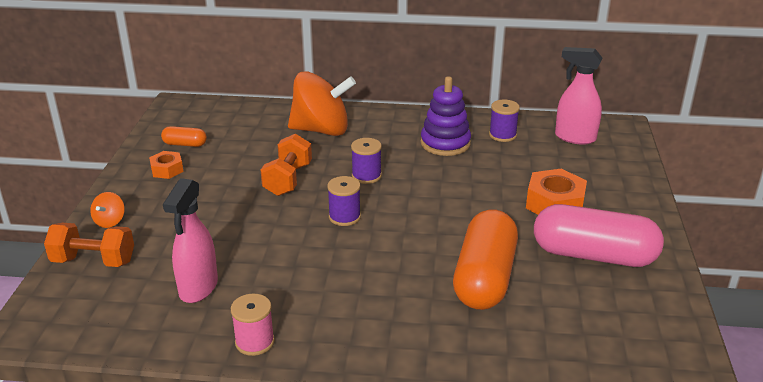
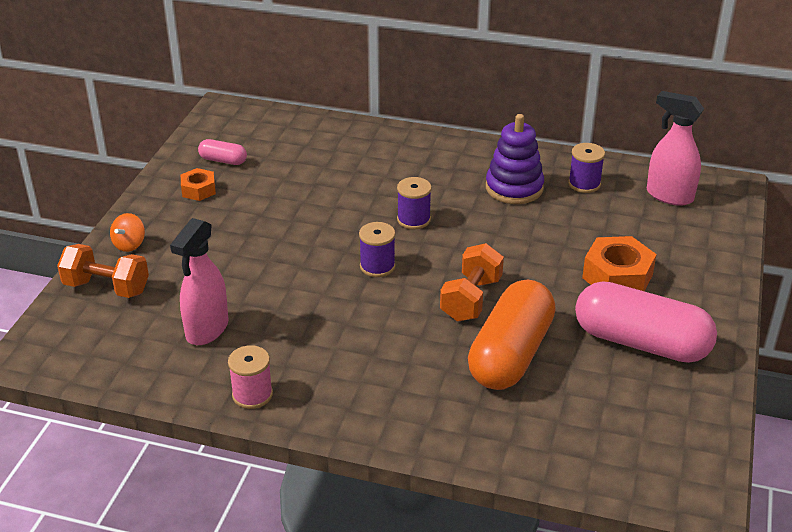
camera: 10 degrees right, 5 degrees up
orange capsule [161,126,207,147] -> pink capsule [198,139,247,165]
orange dumbbell [261,134,312,196] -> orange dumbbell moved to [440,243,504,321]
orange spinning top [288,71,356,136] -> none

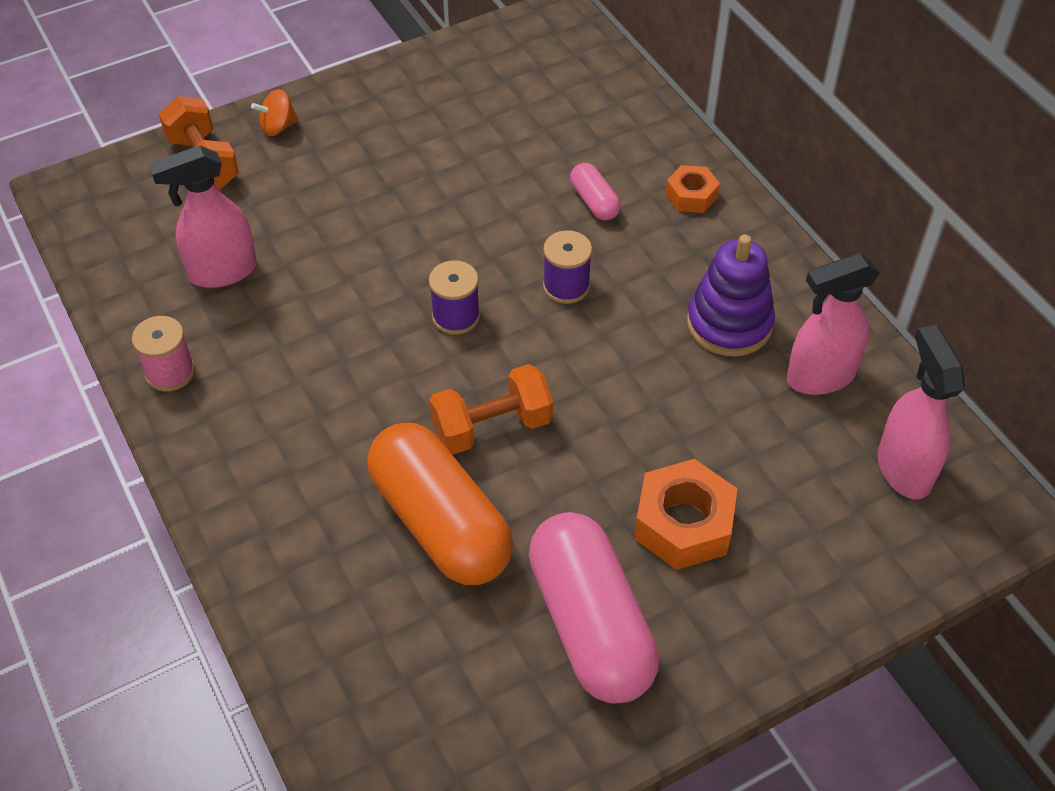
camera: 45 degrees right, 15 degrees up
orange nut [181,168,216,201] -> orange nut moved to [666,165,720,213]
pink capsule [198,139,247,165] -> pink capsule moved to [570,163,621,220]
orange capsule [468,279,556,390] -> orange capsule turned 75 degrees clockwise [367,423,513,585]
purple spool [568,143,605,193] -> pink spray bottle [787,253,880,395]

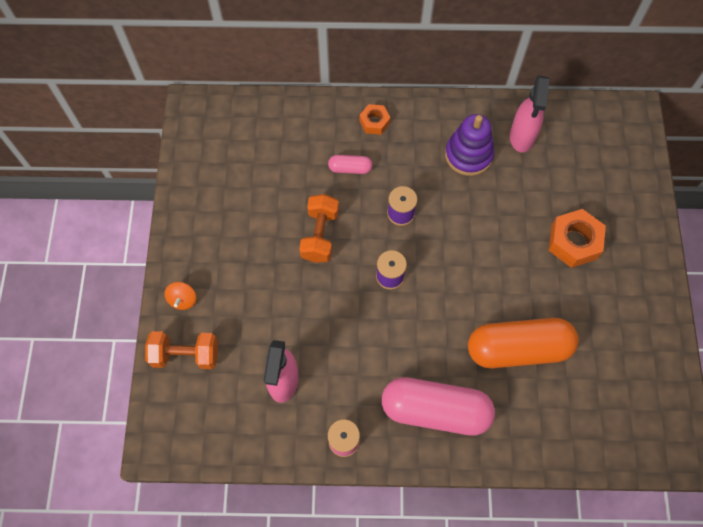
camera: 60 degrees left, 15 degrees up
orange dumbbell [429,364,553,455] -> orange dumbbell moved to [299,194,339,263]
pink capsule [529,512,659,704] -> pink capsule moved to [382,377,495,435]
pink spray bottle [878,325,965,499] -> none

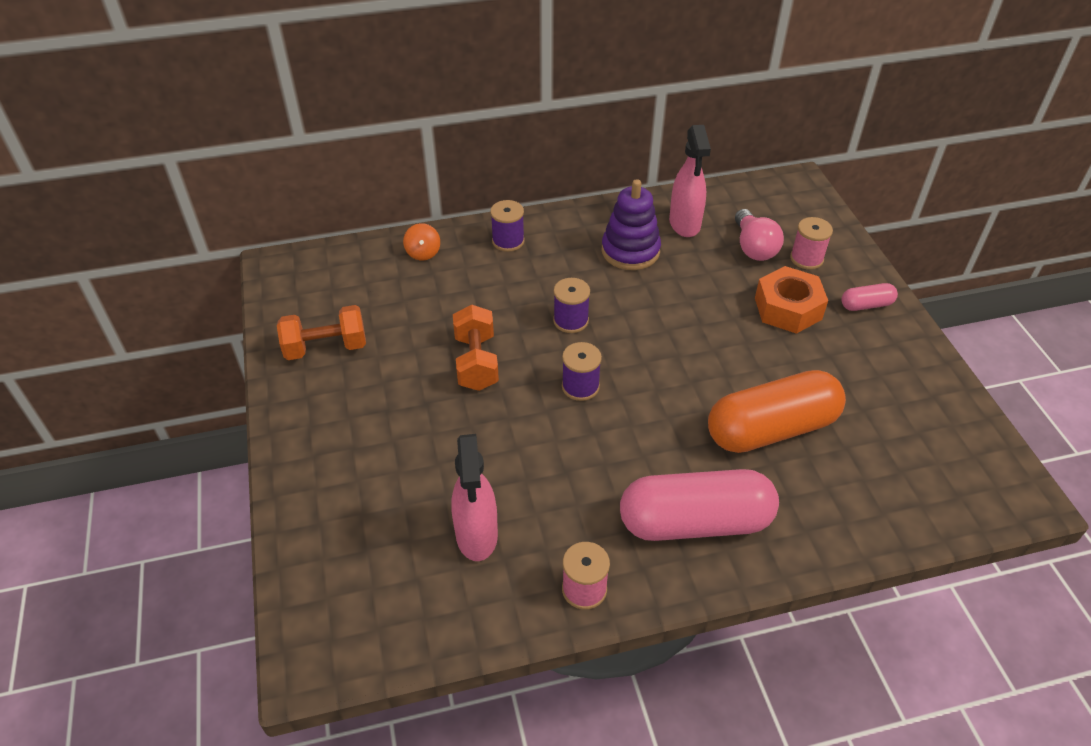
camera: 15 degrees left, 20 degrees down
orange dumbbell [145,331,218,369] -> orange dumbbell moved to [277,305,366,360]
orange spinning top [165,282,196,310] -> orange spinning top moved to [403,223,440,260]
pink capsule [328,155,373,174] -> pink capsule moved to [842,283,898,311]
orange nut [360,104,391,135] -> purple spool [490,200,525,252]
none -> pink light bulb [735,209,784,261]
none -> pink spool [790,217,833,270]

